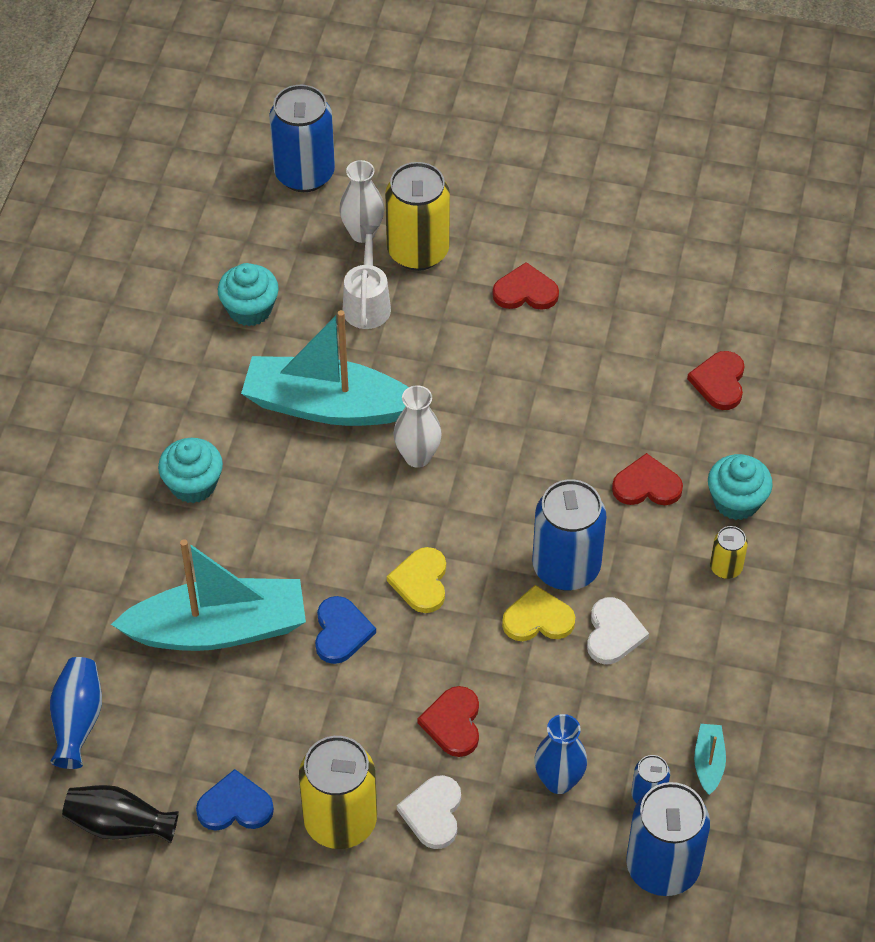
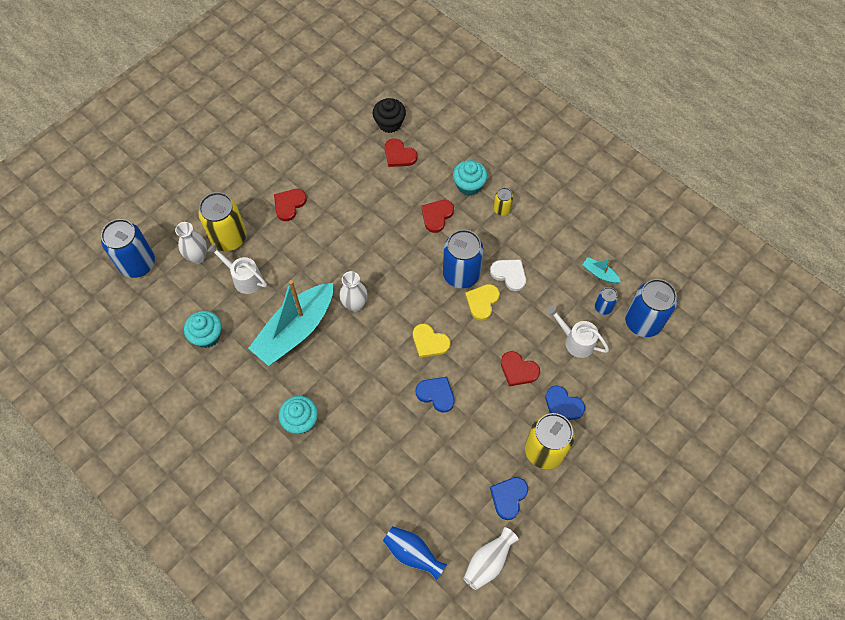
camera: 60 degrees left, 10 degrees up
black vase [62,785,179,844] -> white vase [463,527,519,590]
turquoise boat [111,539,306,651] -> none
white heart [397,775,461,849] -> blue heart [546,386,585,420]
blue vase [535,714,587,794] -> white watering can [546,305,609,358]
none -> black cupcake [373,98,406,133]

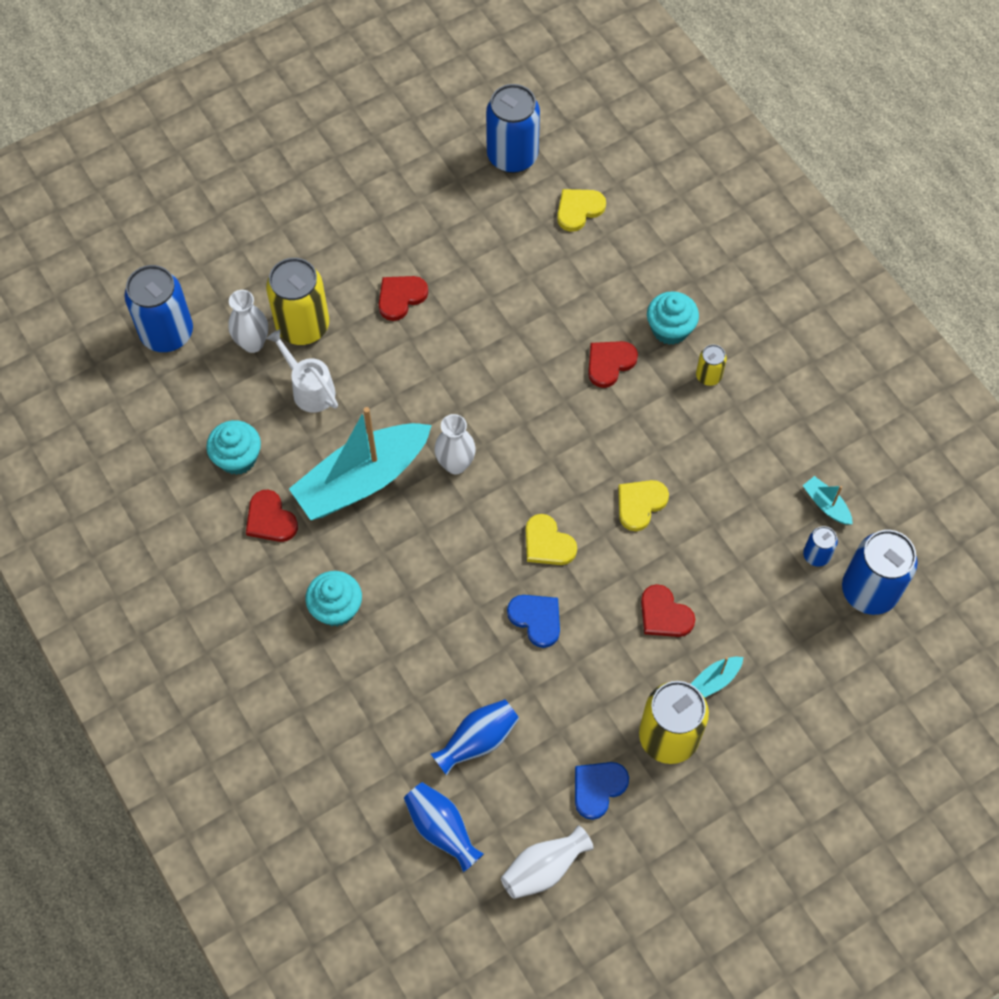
camera: 15 degrees right, 0 degrees up
black cupcake [373,98,406,133] -> yellow heart [557,189,606,232]
red heart [385,138,418,167] -> red heart moved to [246,490,298,542]
blue can [443,230,483,288] -> blue can moved to [486,84,540,173]
white heart [490,259,526,291] -> none
white watering can [546,305,609,358] -> none
blue heart [546,386,585,420] -> turquoise boat [691,657,743,698]
none -> blue vase [431,699,519,776]

